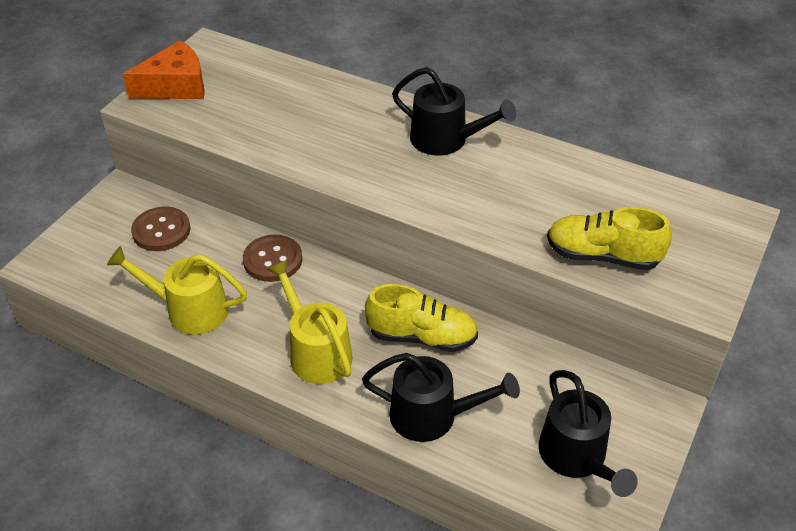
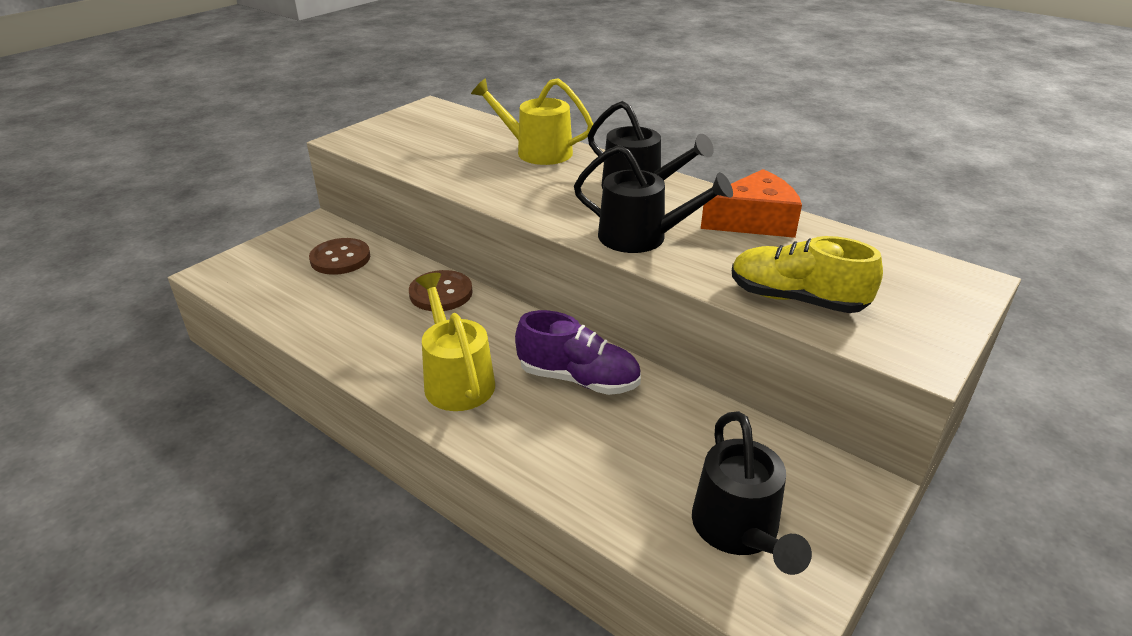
camera: 10 degrees right, 10 degrees down
yellow watering can [107,246,247,335] -> yellow watering can moved to [471,78,593,165]
orange cheese [123,41,205,99] -> orange cheese moved to [701,169,802,238]
black watering can [362,353,520,442] -> black watering can moved to [574,145,733,253]
yellow shoe [365,284,478,352] -> purple shoe [515,310,641,395]

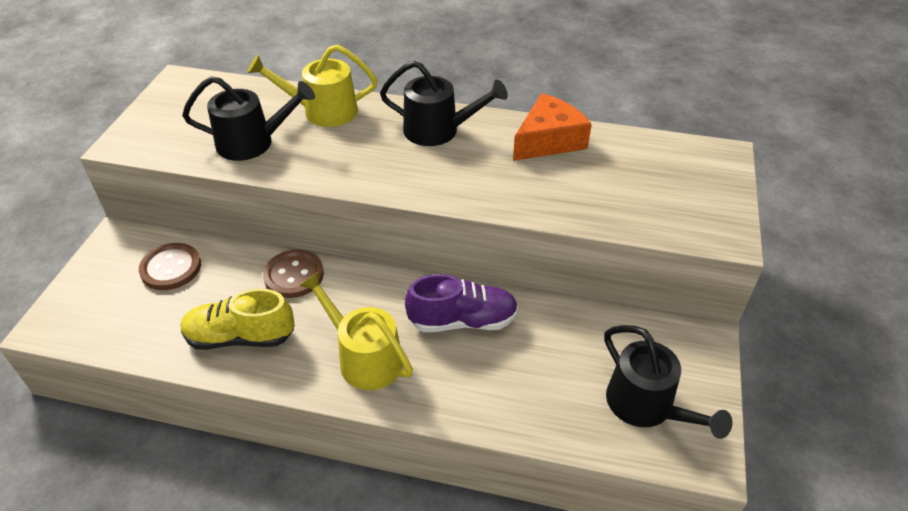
camera: 25 degrees left, 10 degrees up
black watering can [574,145,733,253] -> black watering can moved to [182,76,315,161]
yellow shoe [732,236,883,313] -> yellow shoe moved to [181,288,295,350]

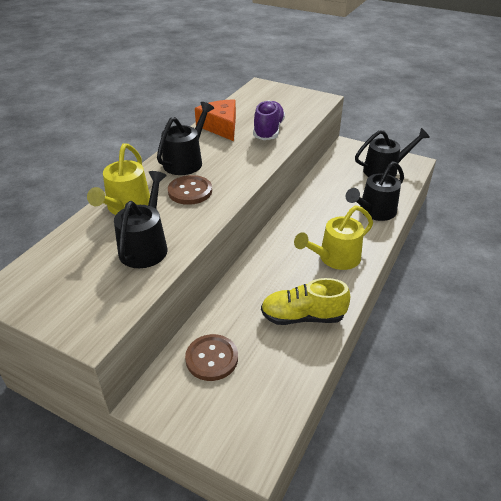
camera: 75 degrees left, 5 degrees down
yellow shoe [181,288,295,350] -> yellow shoe turned 75 degrees clockwise [261,278,350,325]
brown button [263,250,324,298] -> brown button moved to [168,175,212,205]
purple shoe [405,274,518,332] -> purple shoe moved to [253,100,285,140]
none -> black watering can [346,161,404,221]

